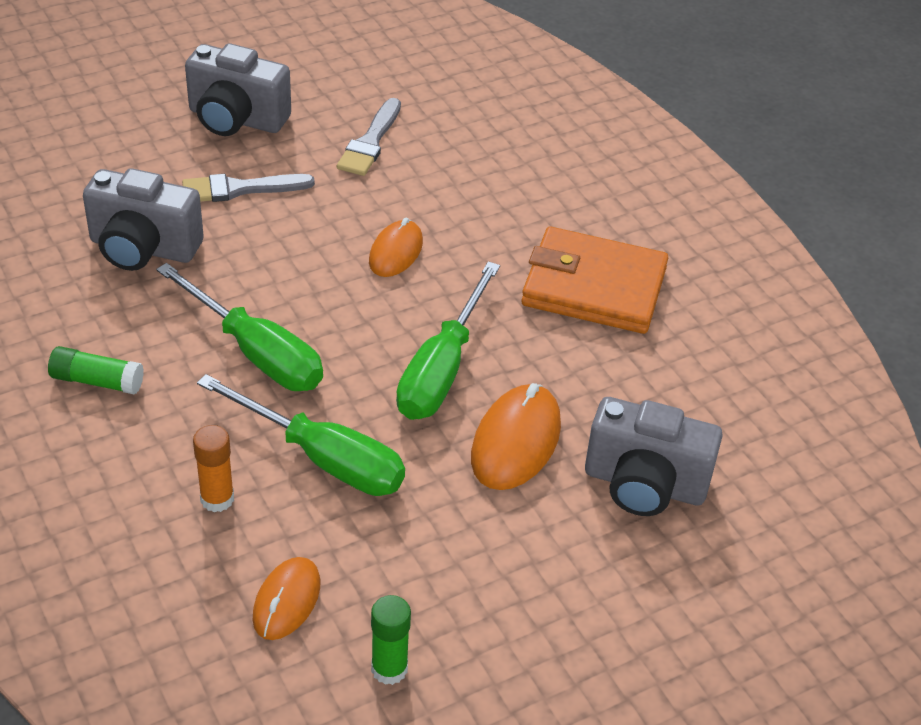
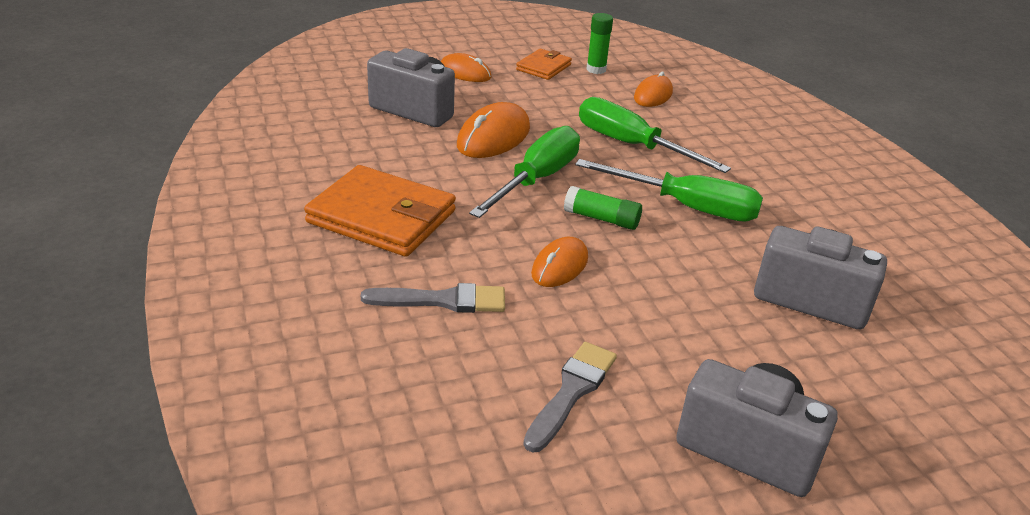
camera: 170 degrees left, 10 degrees down
green glue stick [48,346,144,394] -> green glue stick moved to [564,186,642,230]
green screwdriver [156,263,323,391] -> green screwdriver turned 150 degrees clockwise [575,159,763,222]
grey brush [182,174,315,202] -> grey brush moved to [361,283,505,313]
orange glue stick [193,425,234,512] -> none
none -> orange mouse [441,53,491,82]
none -> orange wallet [516,49,572,80]

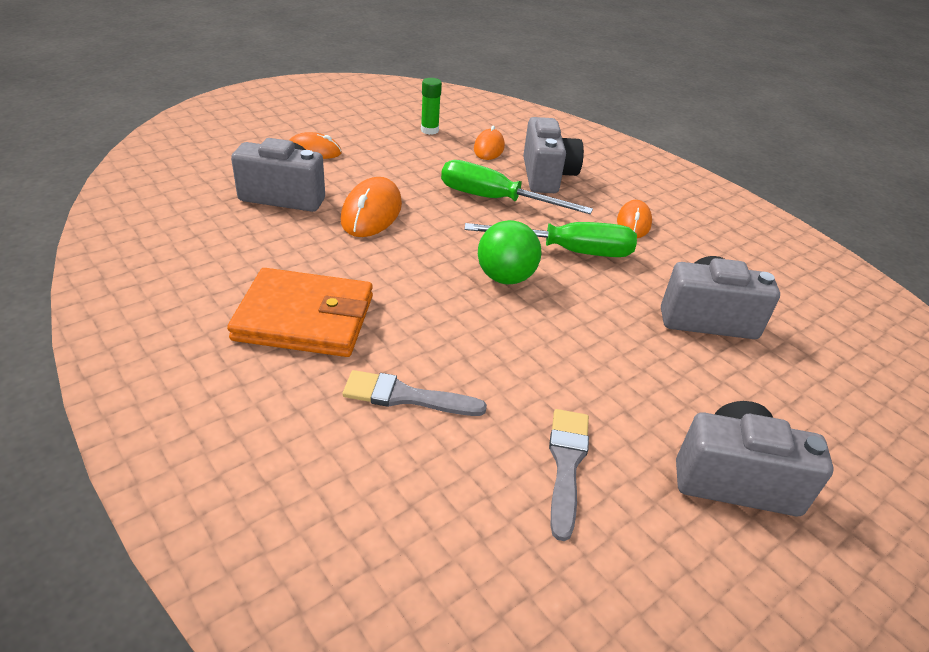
camera: 20 degrees left, 5 degrees up
grey brush [361,283,505,313] -> grey brush turned 150 degrees counterclockwise [342,370,487,416]
green screwdriver [469,126,580,218] -> none
orange wallet [516,49,572,80] -> none
orange mouse [531,237,588,287] -> orange mouse moved to [617,200,652,238]
green glue stick [564,186,642,230] -> green ball [478,220,541,284]
none -> grey camera [523,117,584,193]

